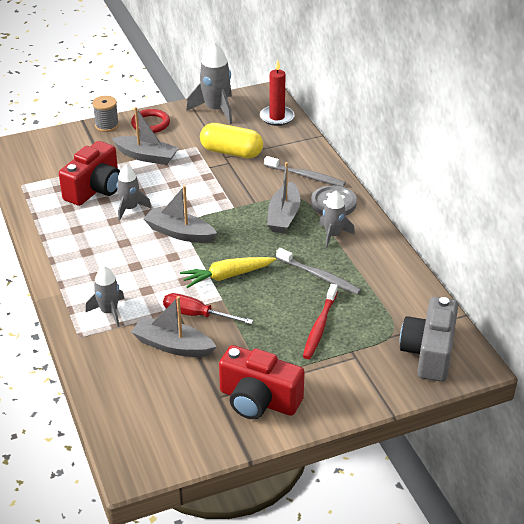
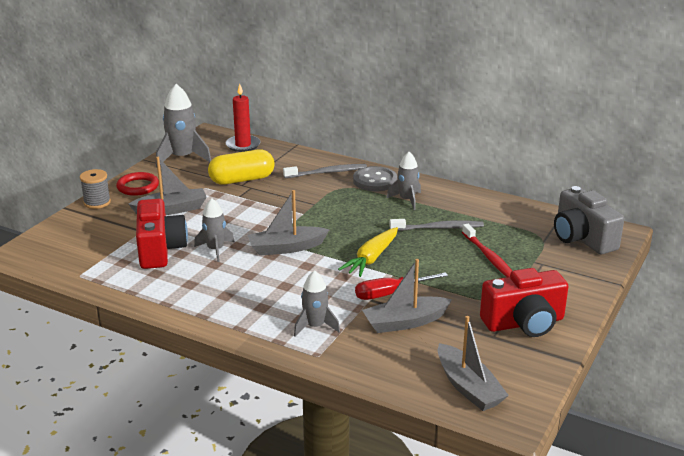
camera: 40 degrees left, 10 degrees down
grey boat [267,162,300,234] -> grey boat moved to [438,316,509,411]

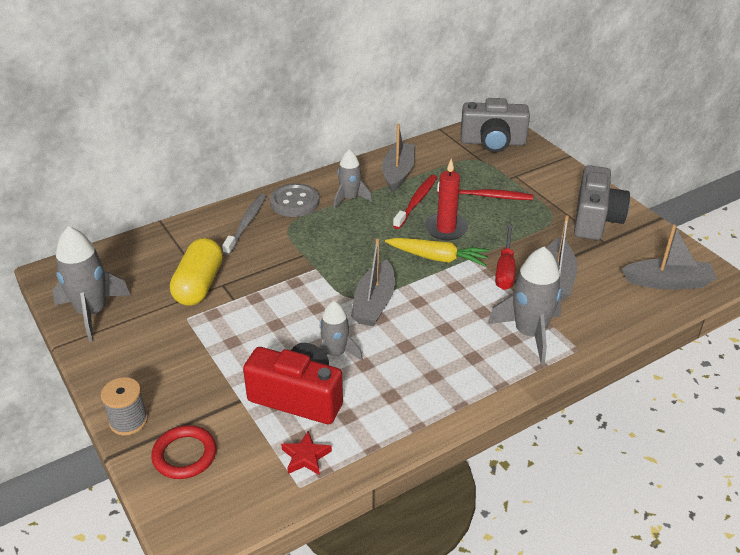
camera: 60 degrees left, 10 degrees up
red ring [116,172,159,196] -> red ring moved to [151,425,216,479]
grey boat [128,157,207,215] -> grey boat moved to [382,124,415,192]
red candle [225,84,261,152] -> red candle moved to [425,159,468,241]
grey rocket [294,270,340,337] -> grey rocket [488,247,562,365], size x1.59
yellow carrot [338,227,398,277] -> yellow carrot turned 45 degrees counterclockwise [385,238,490,266]
grey toothbrush [390,219,484,231] -> red toothbrush [393,175,437,229]
red camera [480,268,569,337] -> grey camera [574,165,630,240]
none -> red star [281,431,332,475]

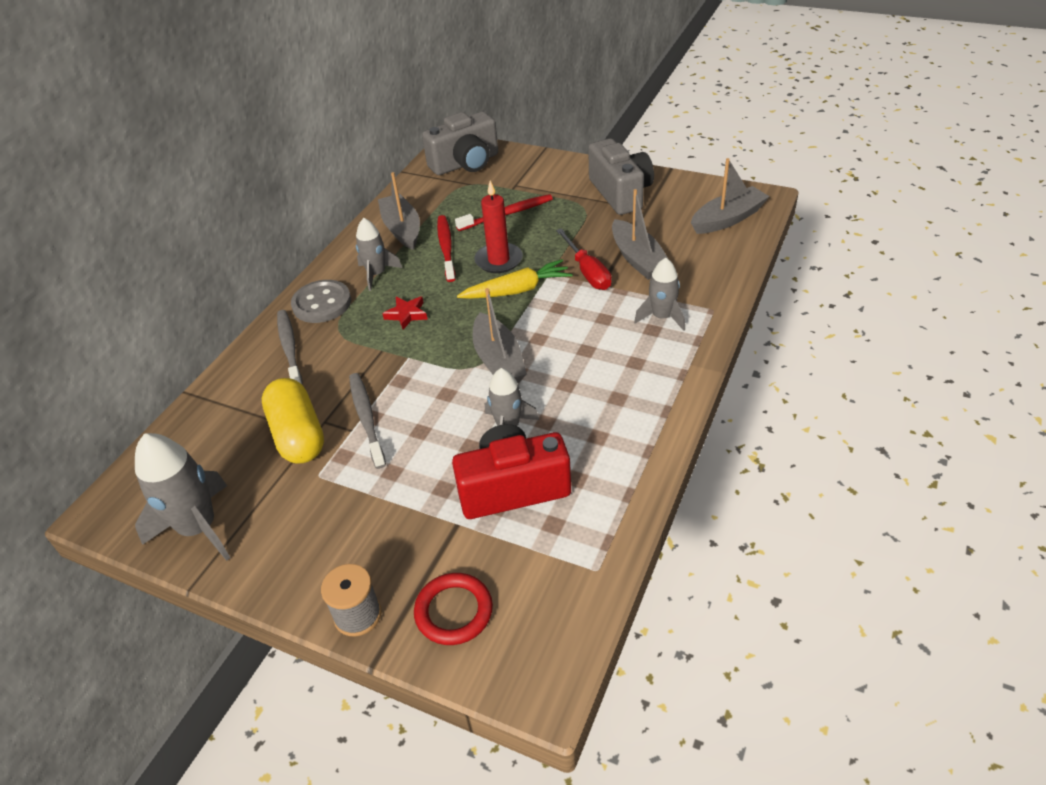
camera: 30 degrees left, 5 degrees up
red star [281,431,332,475] -> red star moved to [382,297,428,330]
grey rocket [488,247,562,365] -> grey rocket [634,258,685,331], size x0.63
none -> grey toothbrush [349,373,386,469]

